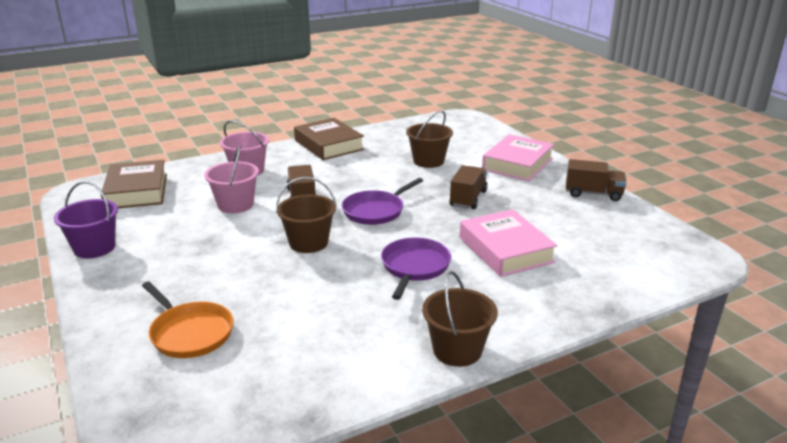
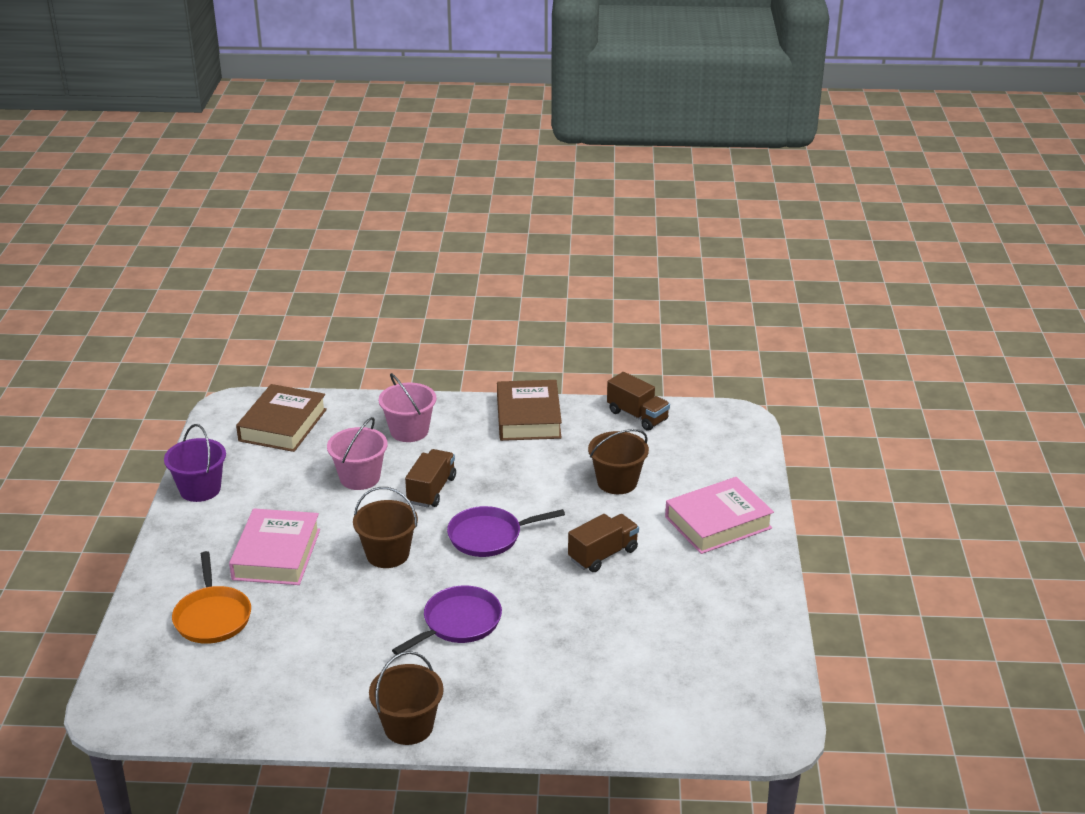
camera: 30 degrees right, 5 degrees up
pink book [460,209,558,277] -> pink book moved to [229,508,320,585]
brown truck [566,159,627,201] -> brown truck moved to [607,372,670,431]

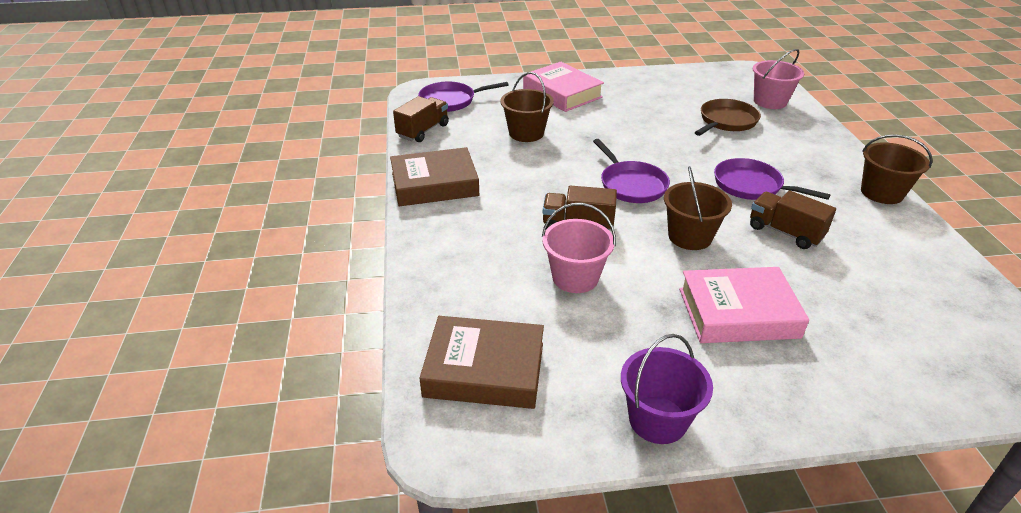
camera: 100 degrees left, 5 degrees up
orange pan [172,551,251,644] -> none
pink bucket [379,373,436,442] -> pink bucket moved to [753,49,804,109]
brown truck [568,514,639,572] -> brown truck moved to [750,190,836,249]
none -> purple pan [418,82,509,112]
none -> brown pan [695,99,761,136]

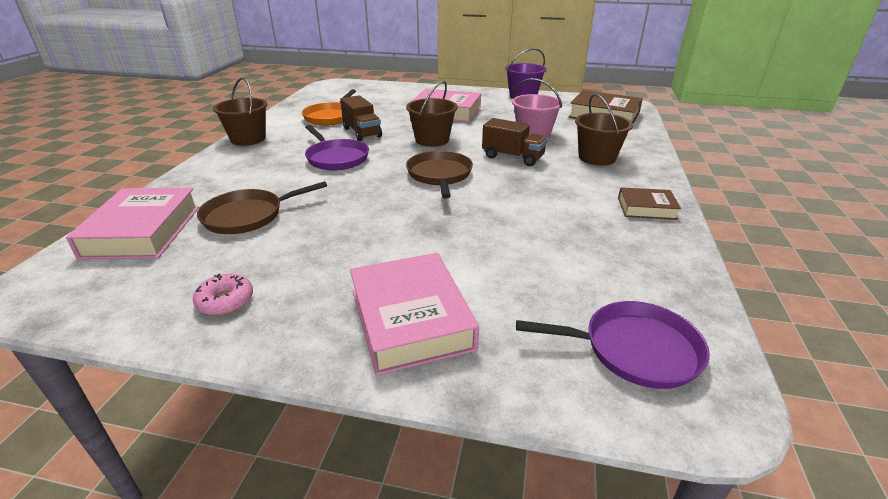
camera: 160 degrees left, 5 degrees down
brown book [390,147,479,206] -> brown book [618,187,681,220], size x0.56
brown truck [393,96,449,142] -> none
brown bucket [500,72,554,142] -> brown bucket moved to [575,94,633,166]
purple pan [593,139,670,203] -> brown pan [406,151,473,198]
pink bucket [753,49,804,109] -> pink book [66,188,199,259]
none -> pink donut [193,274,253,315]
none -> orange pan [302,89,356,125]

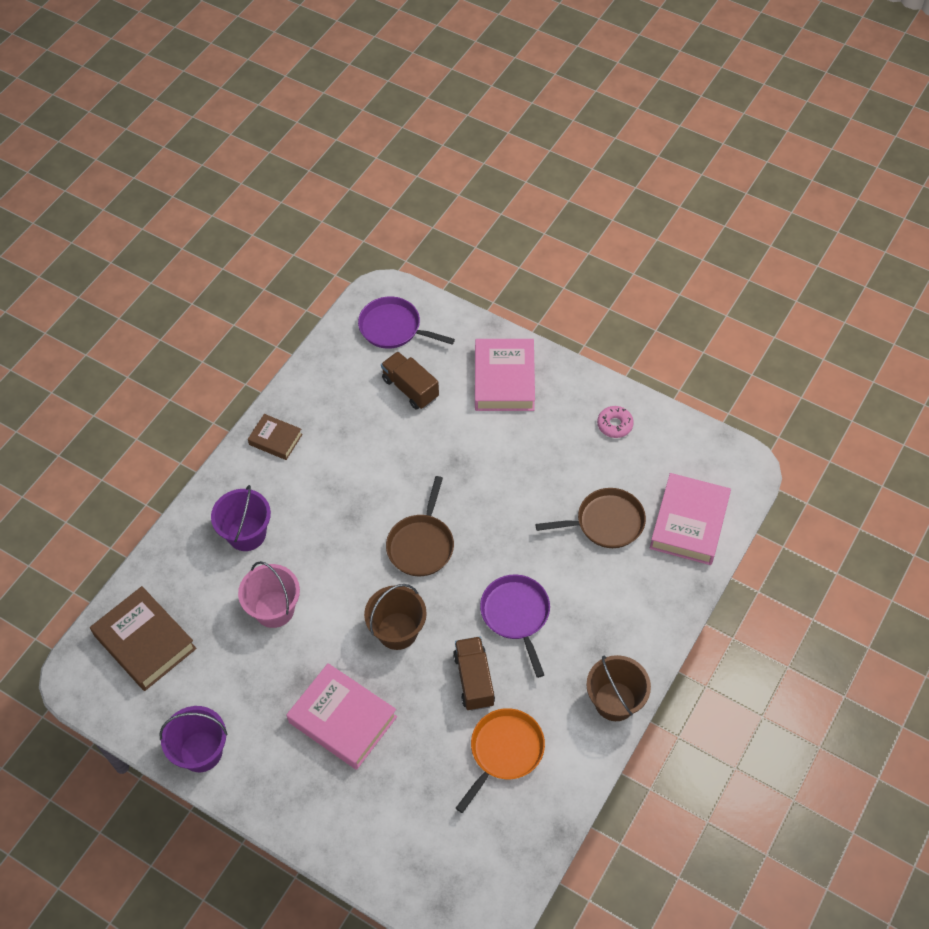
camera: 160 degrees left, 25 degrees up
brown truck [482,118,548,166] -> brown truck moved to [381,352,439,409]
brown bucket [575,94,633,166] -> purple bucket [211,485,271,551]

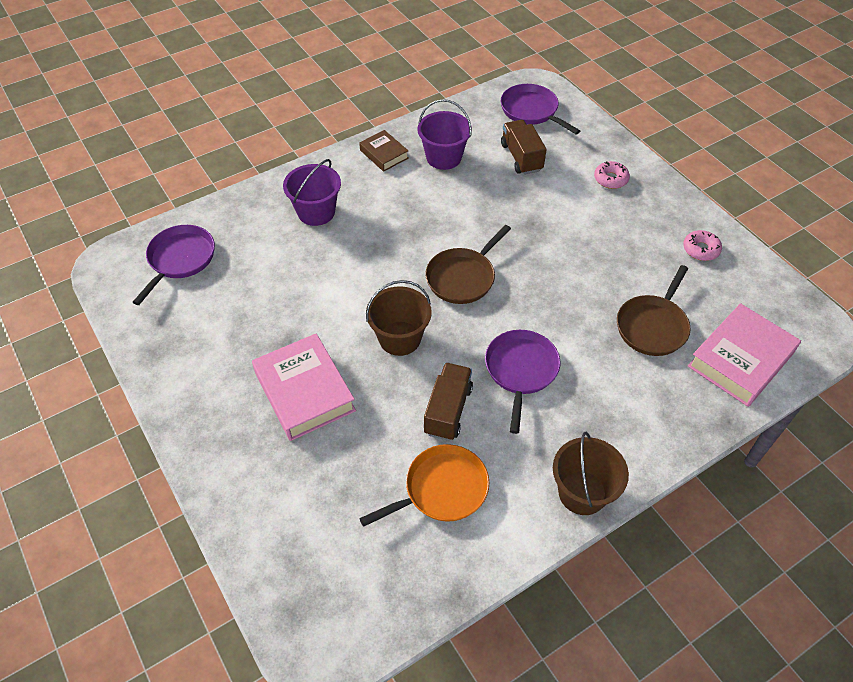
camera: 25 degrees right, 5 degrees down
brown book [90,586,196,691] -> purple pan [133,225,215,305]
purple bucket [159,706,228,772] -> purple bucket moved to [417,99,472,170]
pink bucket [238,561,300,628] -> none
pink book [475,339,535,411] -> pink donut [594,161,630,189]
brown pan [535,488,646,548] -> brown pan turned 105 degrees clockwise [617,265,691,356]

